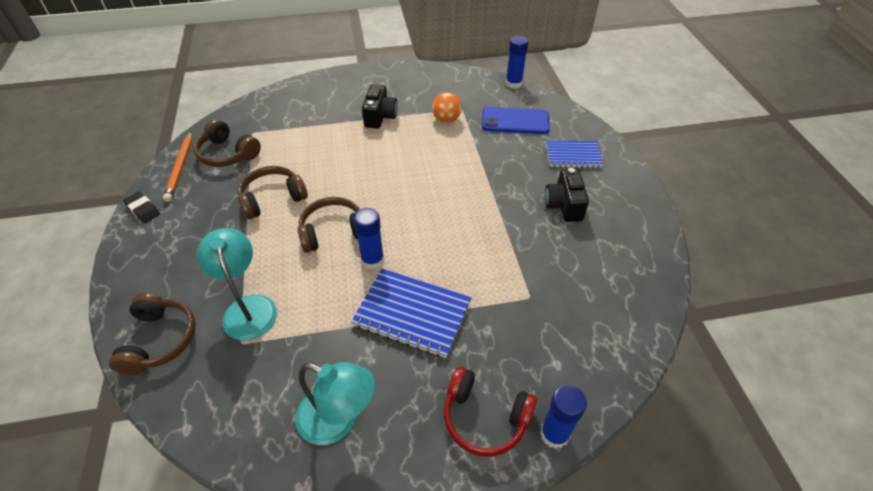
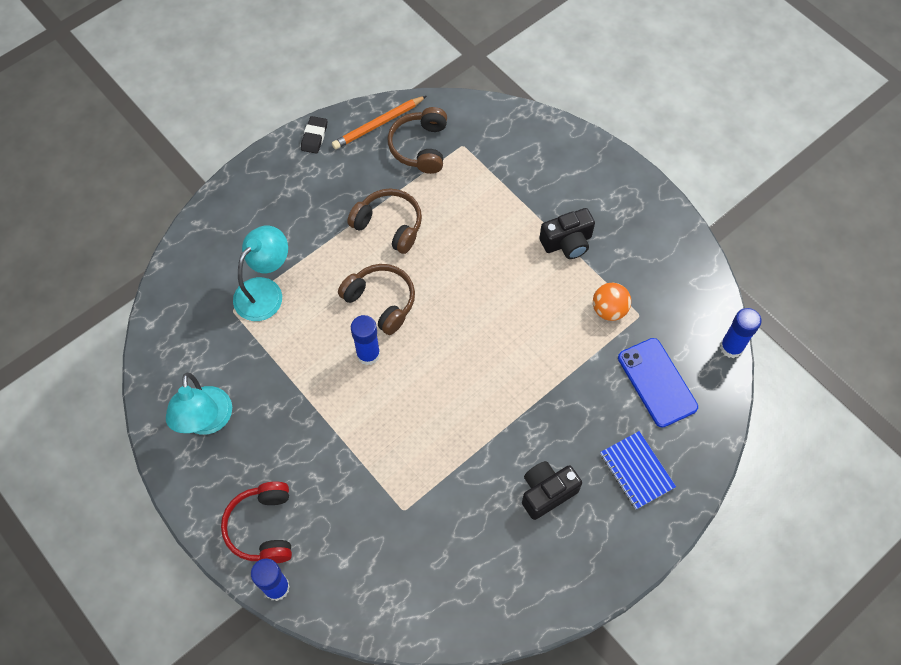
camera: 60 degrees right, 15 degrees up
brown headphones [109,293,196,375] -> none
blue notebook [351,269,471,358] -> none

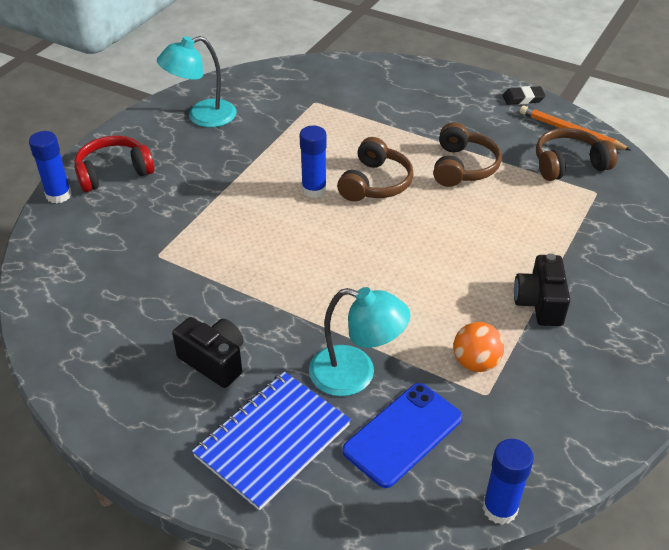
camera: 70 degrees right, 20 degrees down
turquoise lamp [233,226,288,321] -> turquoise lamp moved to [309,287,410,396]
black camera [539,208,595,259] -> black camera turned 45 degrees clockwise [514,253,570,326]
blue notebook [600,431,676,509] -> blue notebook [192,372,351,510], size x1.50

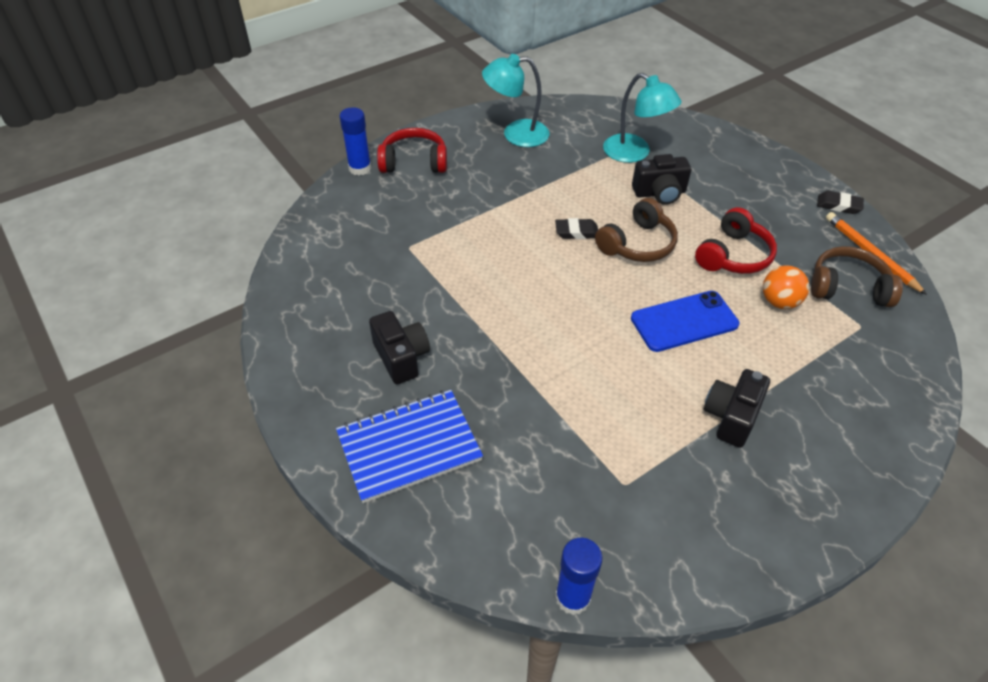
camera: 25 degrees right, 5 degrees up
blue glue stick [300,126,327,198] -> black eraser [555,218,598,239]
turquoise lamp [309,287,410,396] -> turquoise lamp moved to [603,73,681,163]
blue phone [342,383,462,488] -> blue phone moved to [631,291,739,352]
brown headphones [433,122,502,187] -> red headphones [695,207,777,274]
orange ball [453,322,504,372] -> orange ball moved to [763,265,809,309]
none -> black camera [632,154,691,205]

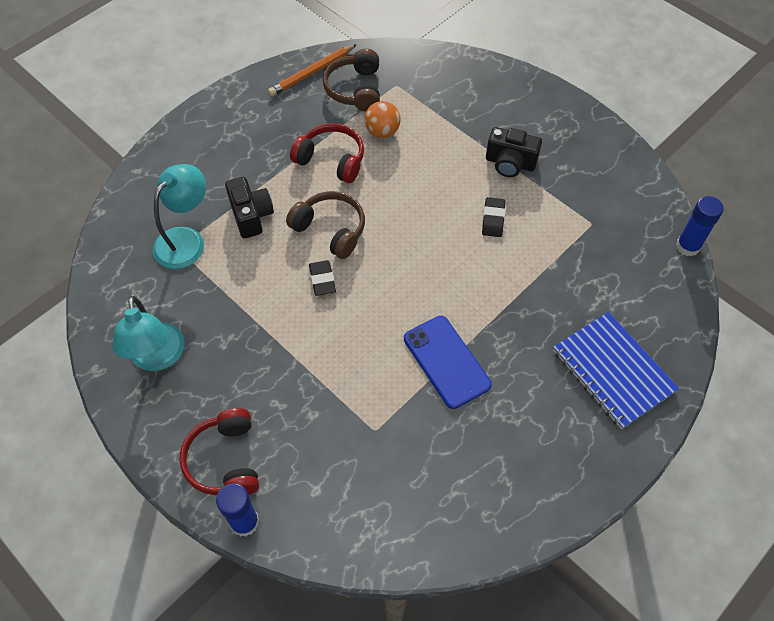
camera: 100 degrees left, 10 degrees up
black camera [369,311,430,384] -> none
blue phone [631,291,739,352] -> blue phone moved to [404,316,492,409]
black eraser [817,191,864,214] -> black eraser moved to [482,197,505,237]

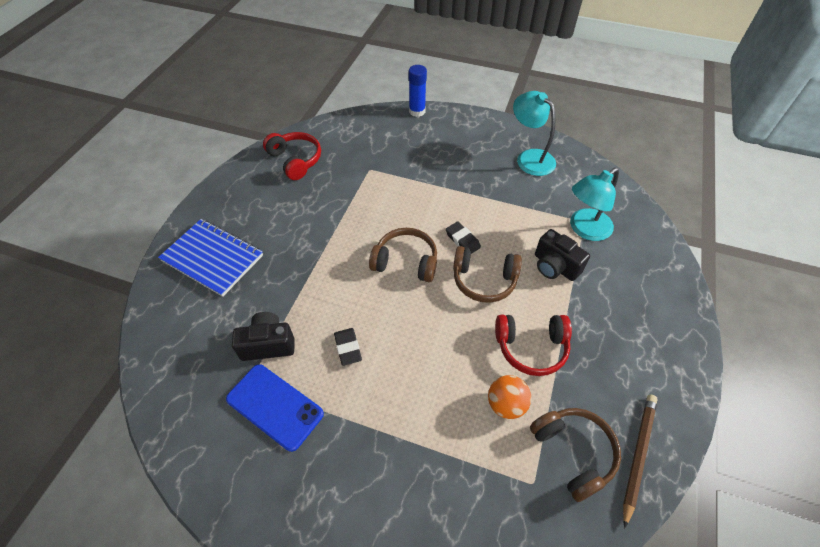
camera: 155 degrees right, 5 degrees down
turquoise lamp [153,164,206,269] -> turquoise lamp turned 45 degrees clockwise [570,168,619,241]
red headphones [180,408,259,495] -> red headphones moved to [263,132,321,180]
orange pencil [268,44,357,96] -> brown pencil [623,395,658,529]
blue phone [404,316,492,409] -> blue phone moved to [226,364,324,452]
black camera [486,127,542,177] -> black camera moved to [232,312,294,361]
blue glue stick [676,196,724,256] -> none
none -> brown headphones [369,228,437,282]

